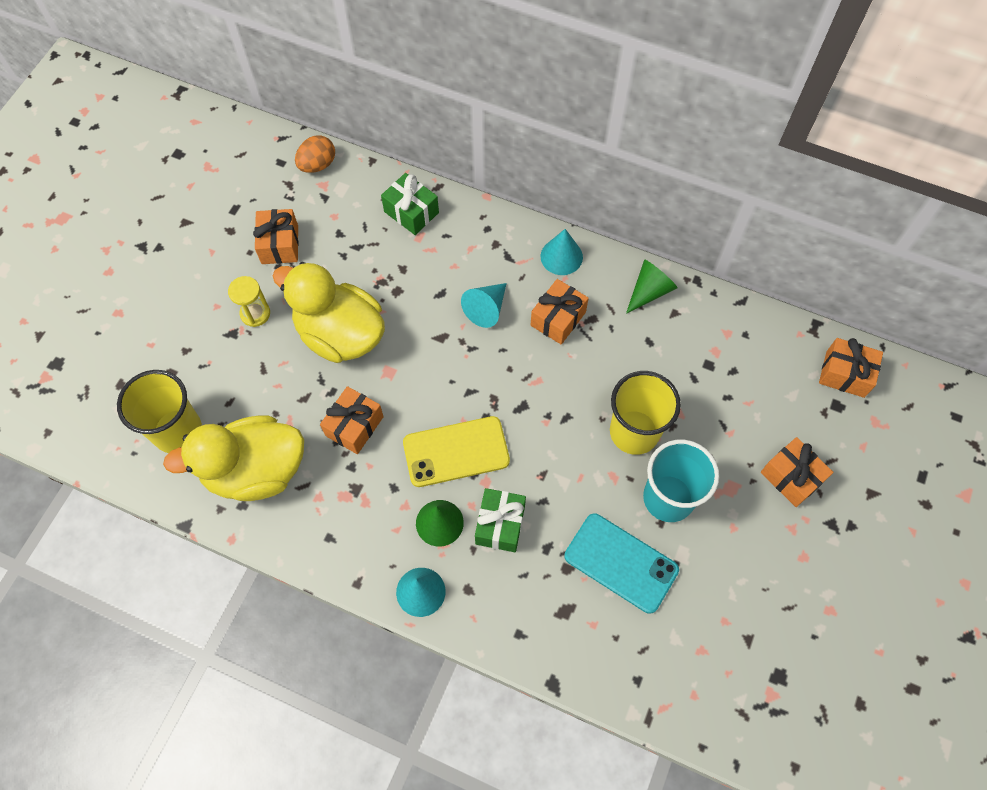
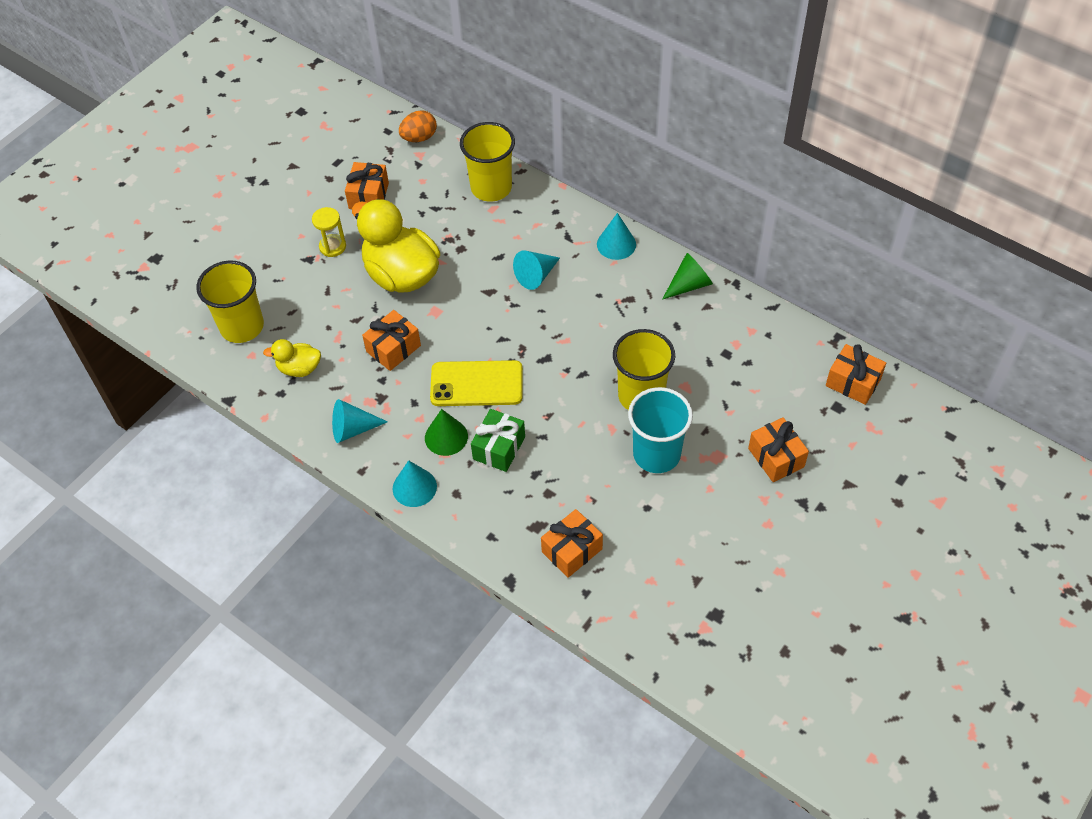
camera: 15 degrees right, 10 degrees down
yellow duck [163,415,304,501] -> yellow duck [263,339,321,377], size x0.49
green gift [381,173,439,235] -> yellow cup [460,122,515,202]
orange gift [531,279,589,345] -> orange gift moved to [541,509,603,578]
turquoise phone [565,514,679,614] -> none
none -> turquoise cone [332,399,388,443]

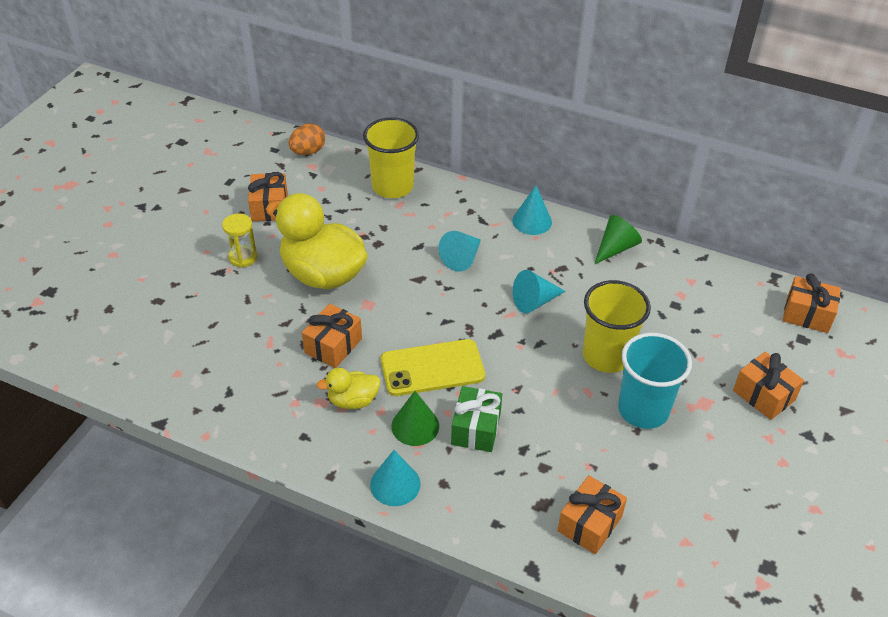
camera: 15 degrees left, 10 degrees down
yellow cup [196,261,264,343] -> none
yellow duck [263,339,321,377] -> yellow duck moved to [316,368,380,409]
turquoise cone [332,399,388,443] -> turquoise cone moved to [513,270,566,313]

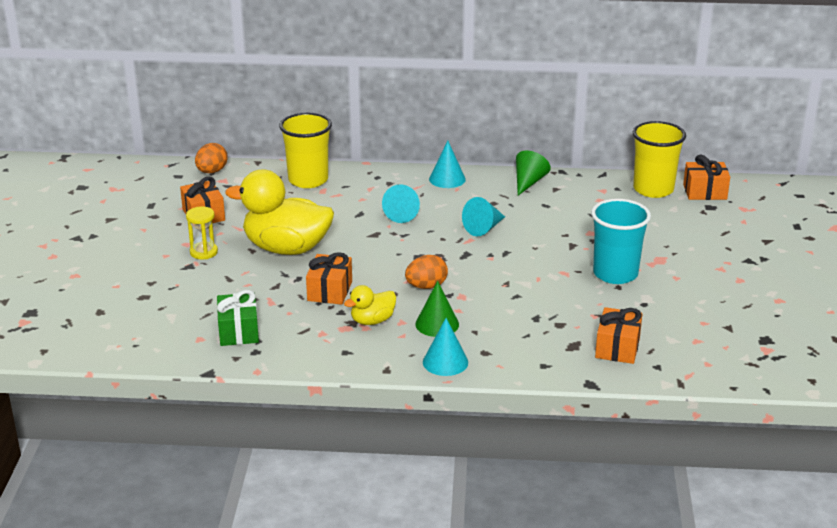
camera: 20 degrees left, 15 degrees down
yellow phone [381,339,485,396] -> orange egg [405,255,448,289]
green gift [451,386,502,452] -> green gift moved to [217,290,259,346]
yellow cup [583,280,651,373] -> yellow cup moved to [633,121,686,198]
orange gift [733,352,804,420] -> none

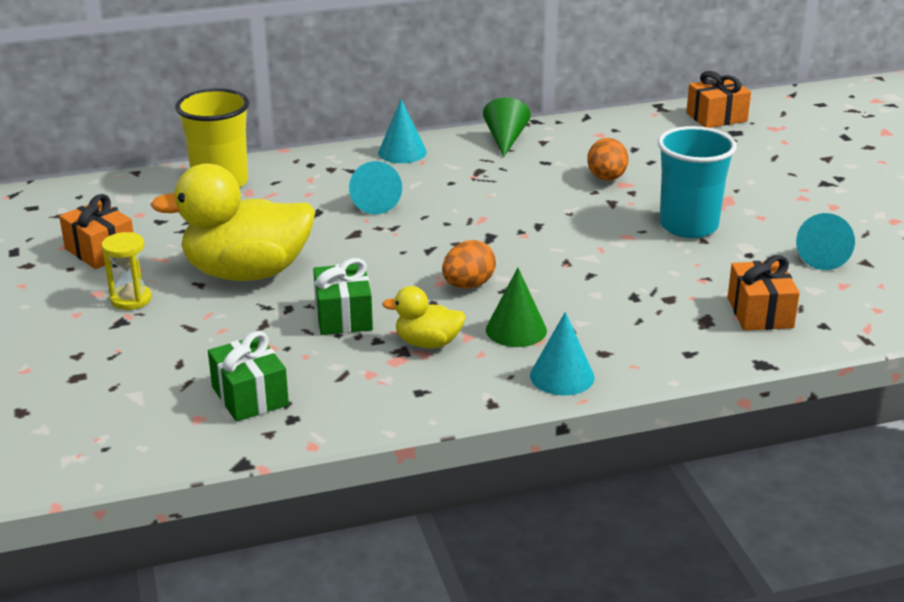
camera: 20 degrees left, 0 degrees up
orange egg [195,143,228,173] -> orange egg moved to [587,138,629,181]
orange gift [306,252,352,305] -> green gift [313,258,373,335]
yellow duck [344,285,396,325] -> yellow duck turned 60 degrees clockwise [382,286,466,348]
turquoise cone [462,197,505,236] -> turquoise cone moved to [796,213,855,270]
yellow cup [633,121,686,198] -> none

